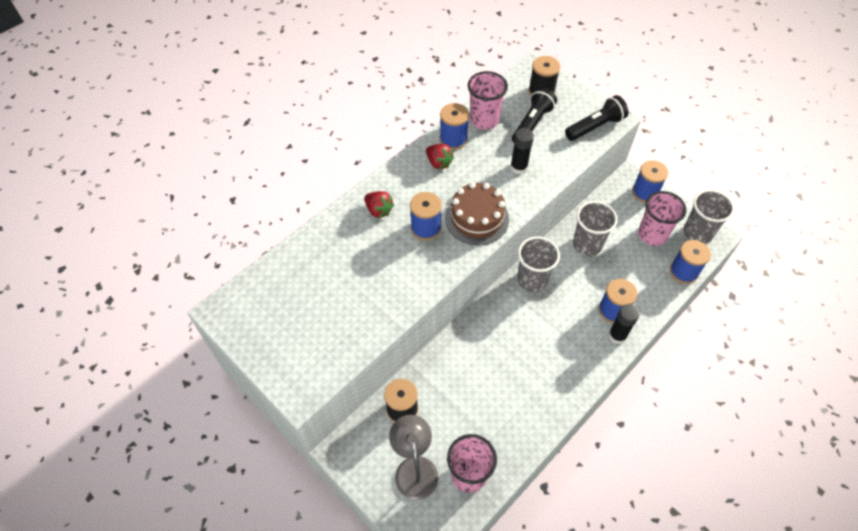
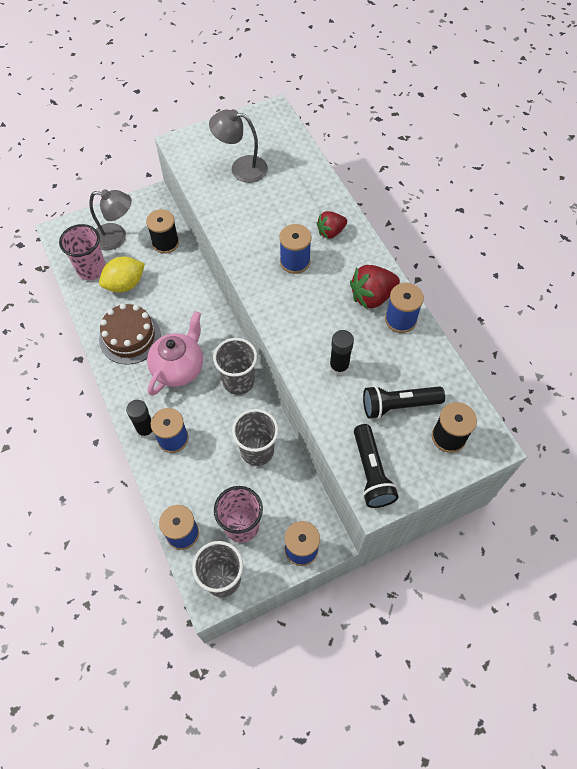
camera: 110 degrees right, 5 degrees up
red strawberry [426,144,454,169] -> red strawberry [350,265,400,309], size x1.52
brown cake [445,182,509,245] -> brown cake moved to [99,303,161,365]
pink cup [468,71,508,130] -> none
black flashlight [512,88,557,143] -> black flashlight turned 120 degrees clockwise [363,385,445,419]
none -> yellow lemon [99,257,145,293]
none -> pink teapot [147,311,203,396]
none -> grey lamp [209,109,268,183]

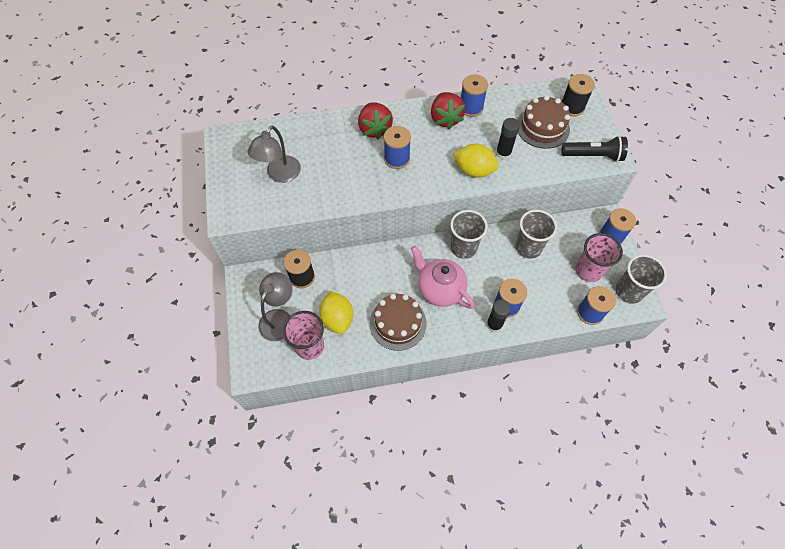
camera: 75 degrees left, 0 degrees up
red strawberry [316,211,347,239] -> red strawberry [358,102,393,140], size x1.52
black flashlight [363,385,445,419] -> brown cake [517,95,570,149]
none -> yellow lemon [453,144,499,178]

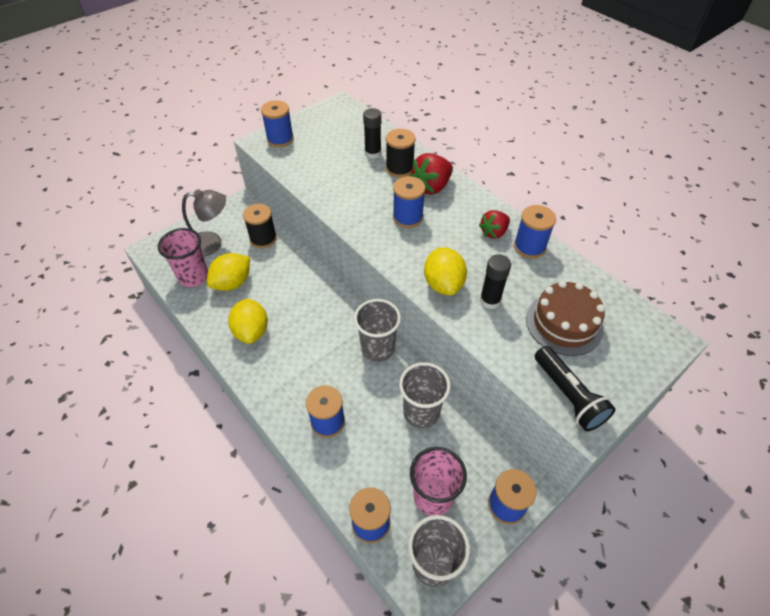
camera: 60 degrees right, 10 degrees down
grey lamp [248,125,301,183] -> none
brown cake [370,294,427,351] -> yellow lemon [228,299,268,344]
pink teapot [411,246,474,309] -> none
red strawberry [431,92,465,129] -> red strawberry [479,210,510,239], size x0.66
black glue stick [486,299,511,332] -> black glue stick moved to [363,108,381,159]
black spool [561,74,595,116] -> black spool moved to [386,129,416,178]
none -> blue spool [261,100,294,147]

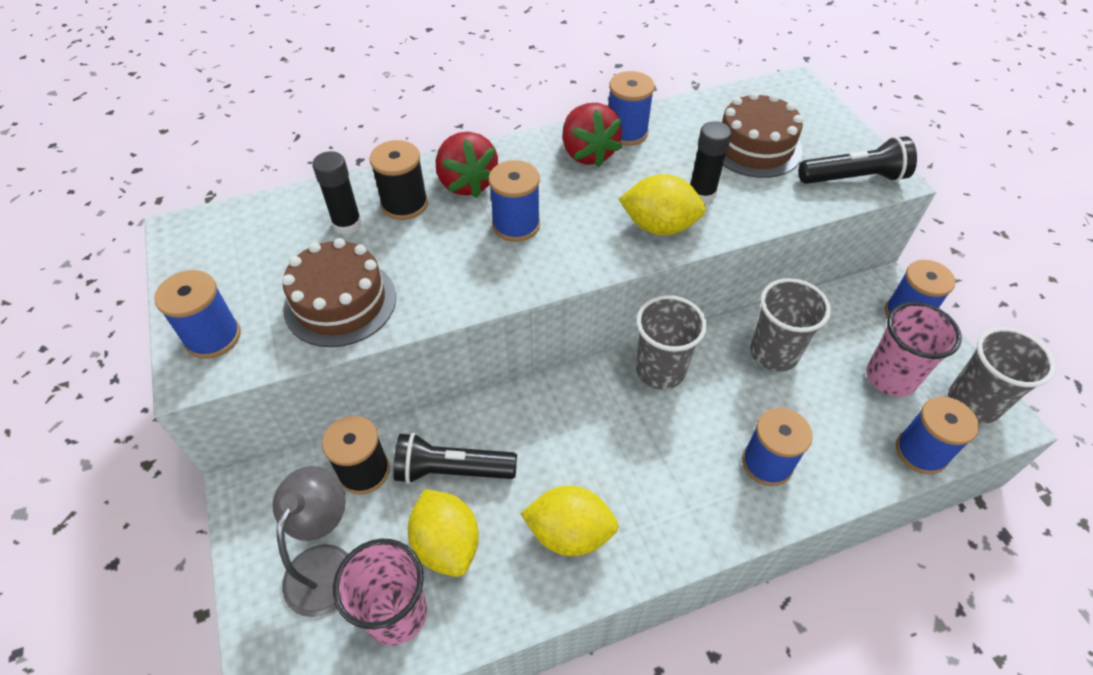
camera: 70 degrees left, 0 degrees up
red strawberry [479,210,510,239] -> red strawberry [562,103,622,167], size x1.52
none -> brown cake [282,238,396,347]
none -> black flashlight [393,433,517,484]

